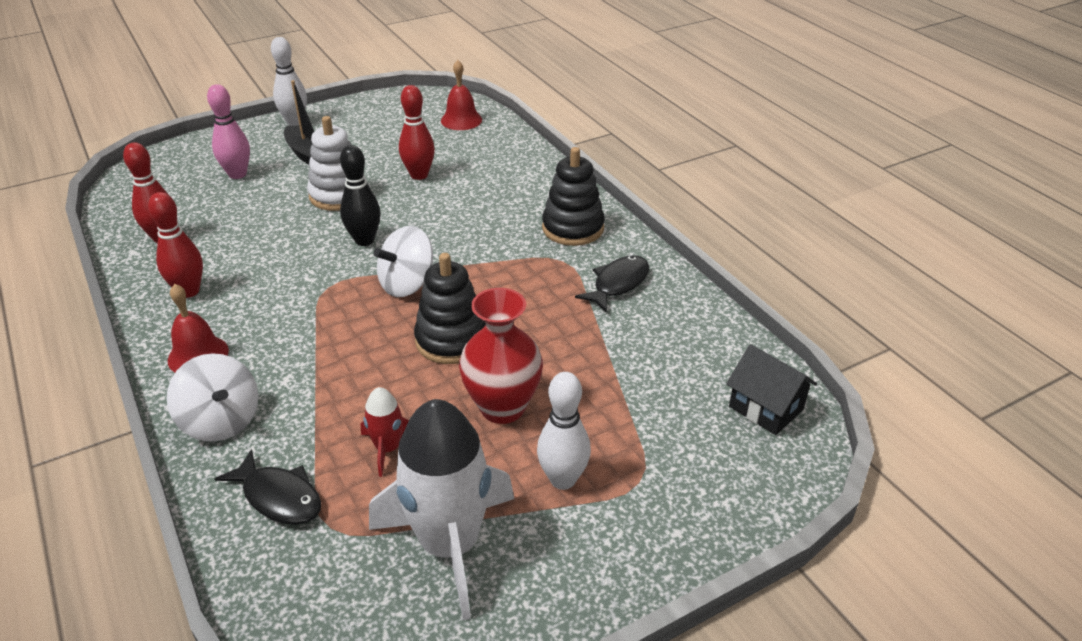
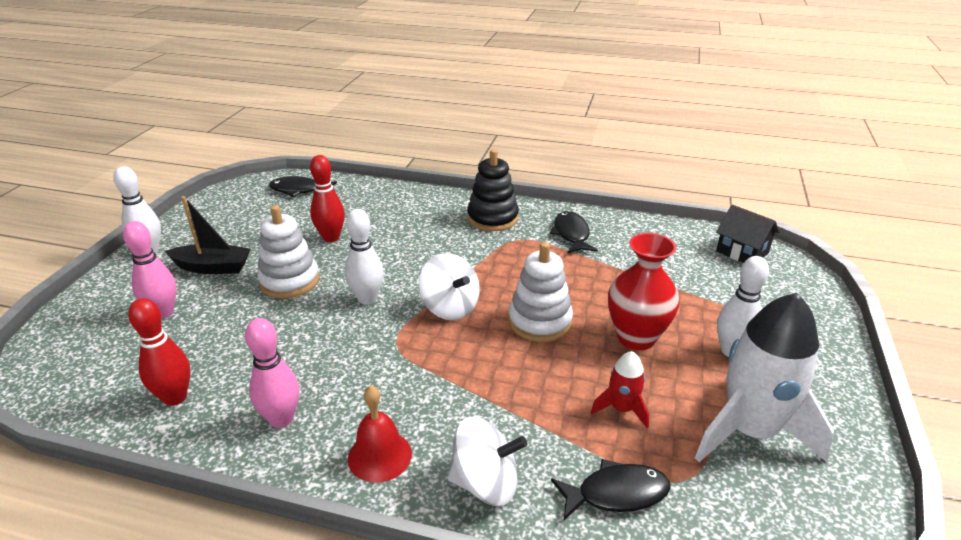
camera: 45 degrees left, 5 degrees down
red bowling pin [148,192,203,298] -> pink bowling pin [245,318,299,428]
black bowling pin [340,145,381,246] -> white bowling pin [345,209,384,304]
white spinning top [373,226,433,297] -> white spinning top turned 45 degrees counterclockwise [419,253,480,320]
black stacking toy [414,253,486,364] -> white stacking toy [508,242,573,342]
red bell [441,60,482,130] -> black fish [269,176,337,197]
black house [726,344,817,435] -> black house turned 45 degrees clockwise [716,205,780,263]

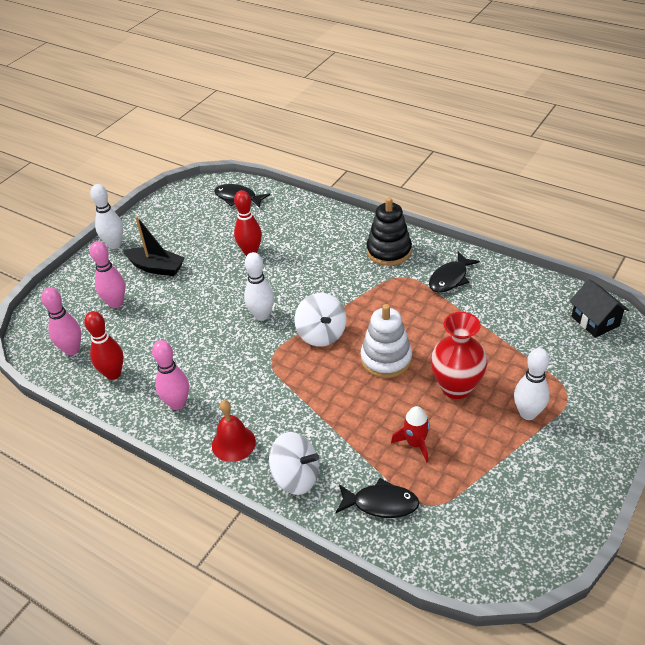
camera: 20 degrees right, 10 degrees up
white stacking toy [257,205,319,298] -> none
black fish [550,211,598,254] -> black fish turned 150 degrees counterclockwise [429,252,480,293]
white rocket [695,293,834,462] -> none
none -> pink bowling pin [41,287,81,355]

